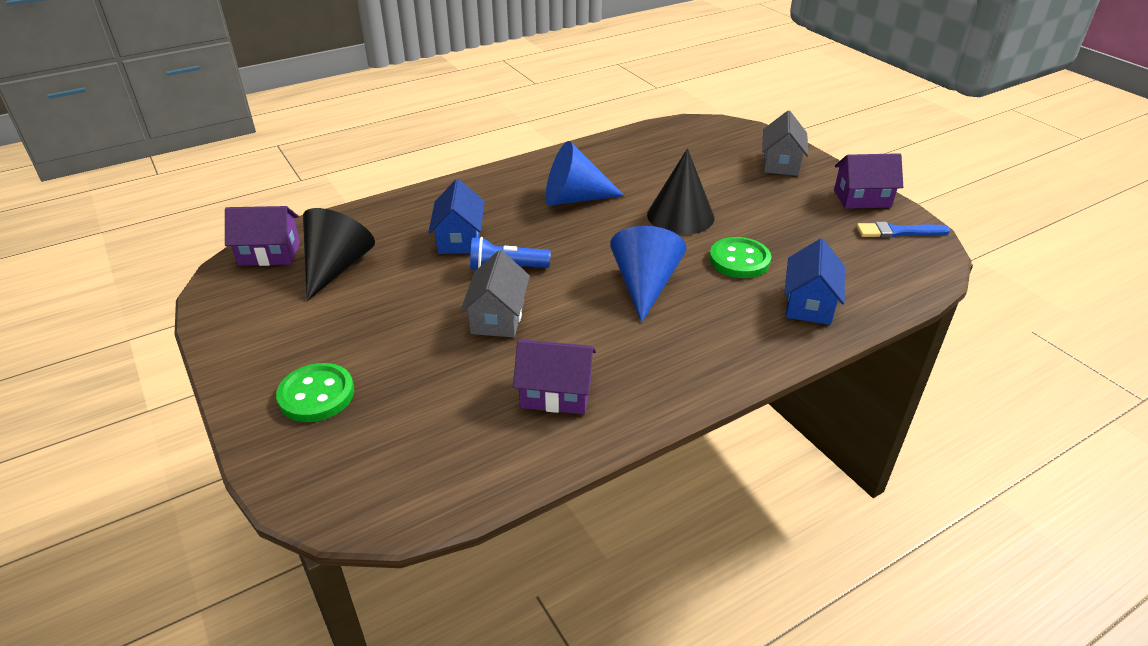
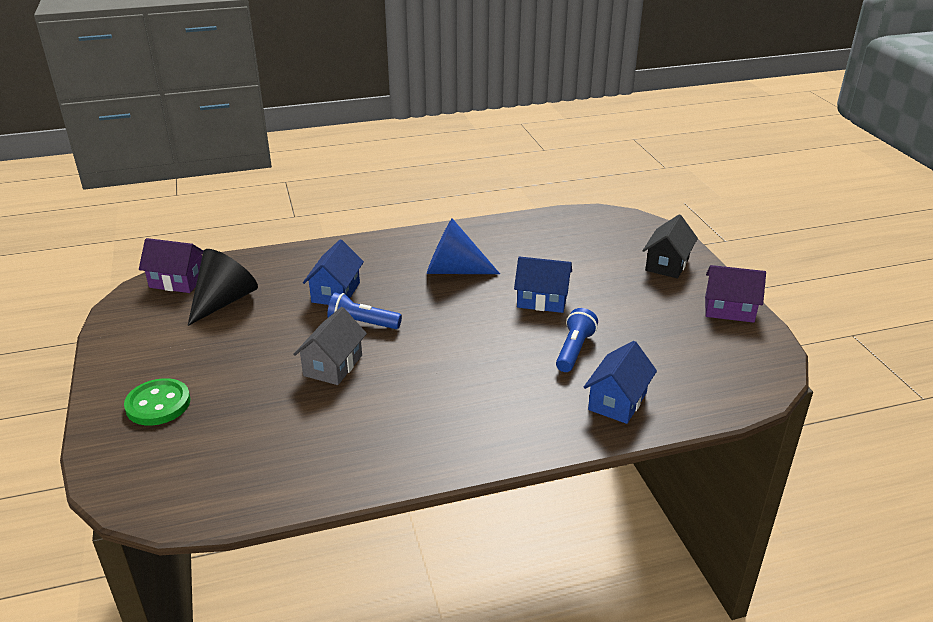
camera: 15 degrees right, 5 degrees down
purple house [513,339,596,414] -> none
blue cone [610,226,687,322] -> none
black cone [647,148,714,235] -> blue house [514,256,572,313]
green button [709,237,771,278] -> blue flashlight [556,308,598,372]
grey house [762,111,809,176] -> black house [643,215,698,278]
blue brush [856,222,950,238] -> none

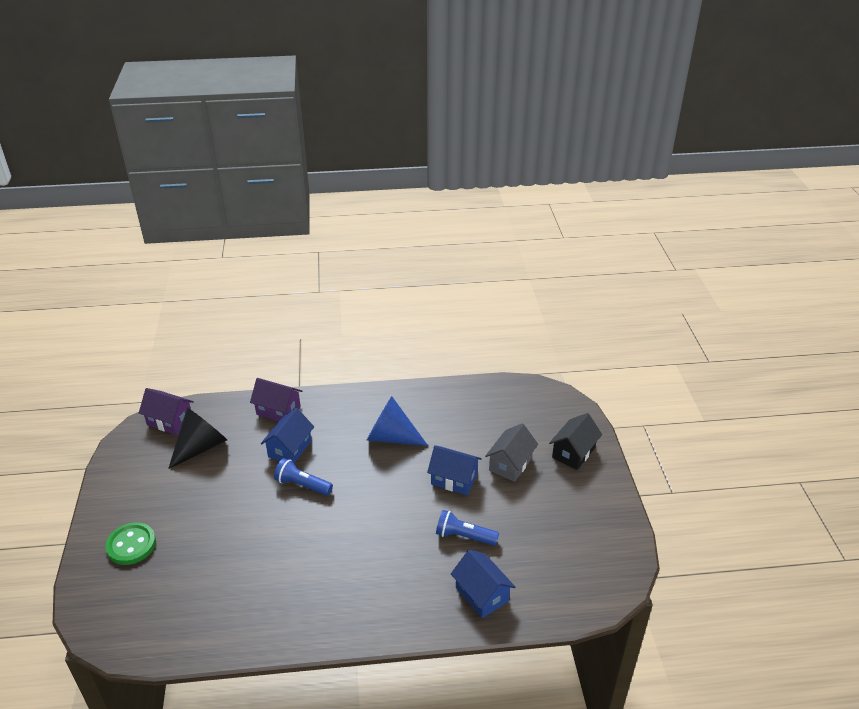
camera: 10 degrees right, 5 degrees up
grey house [293,307,367,385] -> grey house moved to [485,424,538,482]
blue flashlight [556,308,598,372] -> blue flashlight turned 105 degrees counterclockwise [436,510,499,546]
blue house [584,341,657,424] -> blue house turned 75 degrees counterclockwise [451,549,515,618]
purple house [705,265,766,323] -> purple house moved to [250,378,302,421]

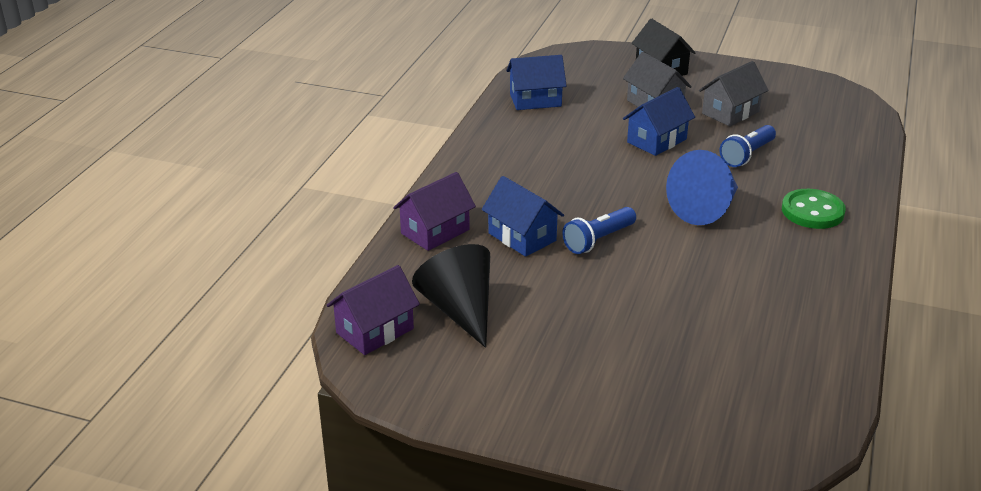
camera: 65 degrees left, 5 degrees down
green button [105,522,156,565] -> green button moved to [782,189,846,229]
blue cone [366,396,428,446] -> blue cone moved to [666,150,738,225]
blue house [451,549,515,618] -> blue house moved to [507,55,567,110]
none -> grey house [699,61,769,126]

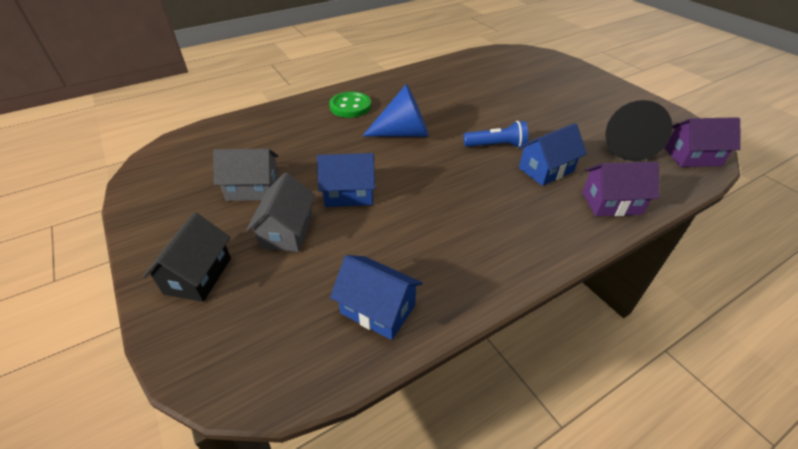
camera: 140 degrees left, 10 degrees up
blue house [482,176,564,257] -> blue house turned 60 degrees clockwise [518,123,587,186]
blue flashlight [719,125,776,167] -> none

